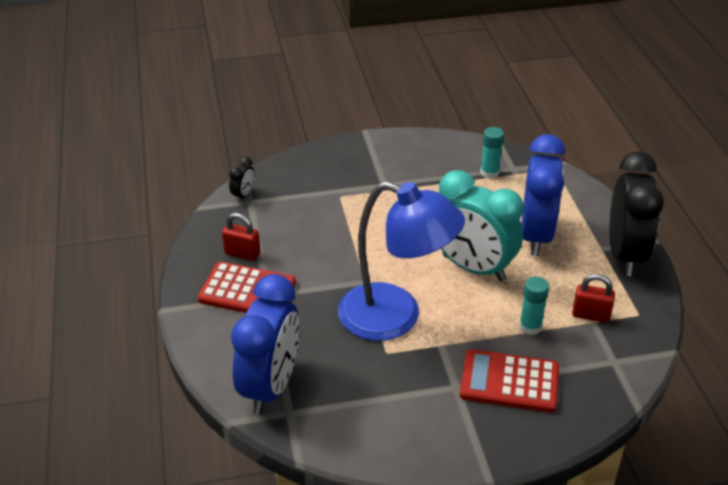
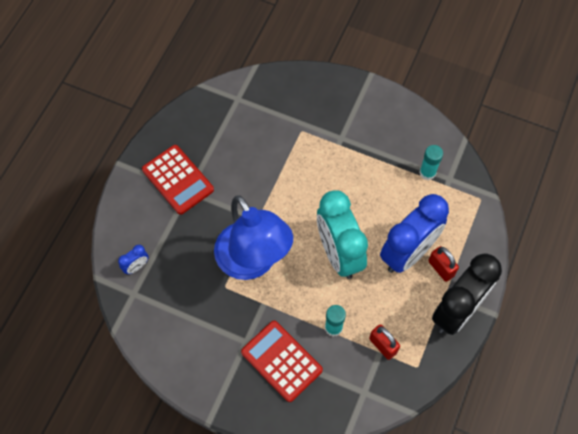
camera: 35 degrees right, 25 degrees up
red padlock [222,213,260,261] -> red padlock moved to [428,246,459,282]
black clock [229,157,255,202] -> none
blue clock [231,274,300,415] -> blue clock [118,245,149,274], size x0.41

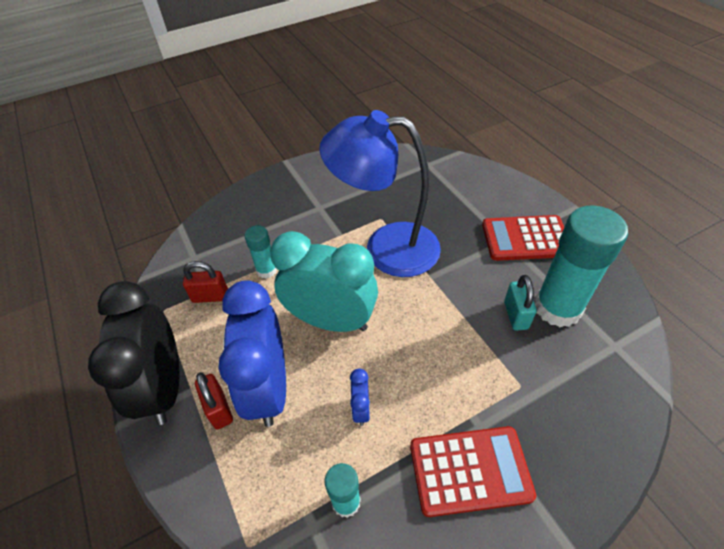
camera: 130 degrees right, 15 degrees down
blue clock [118,245,149,274] -> blue clock moved to [350,369,370,426]
red calculator [241,321,323,402] -> red calculator moved to [410,426,536,517]
red padlock [428,246,459,282] -> red padlock turned 60 degrees clockwise [195,372,233,429]
none -> turquoise padlock [504,275,537,330]
none -> turquoise glue stick [535,206,628,327]

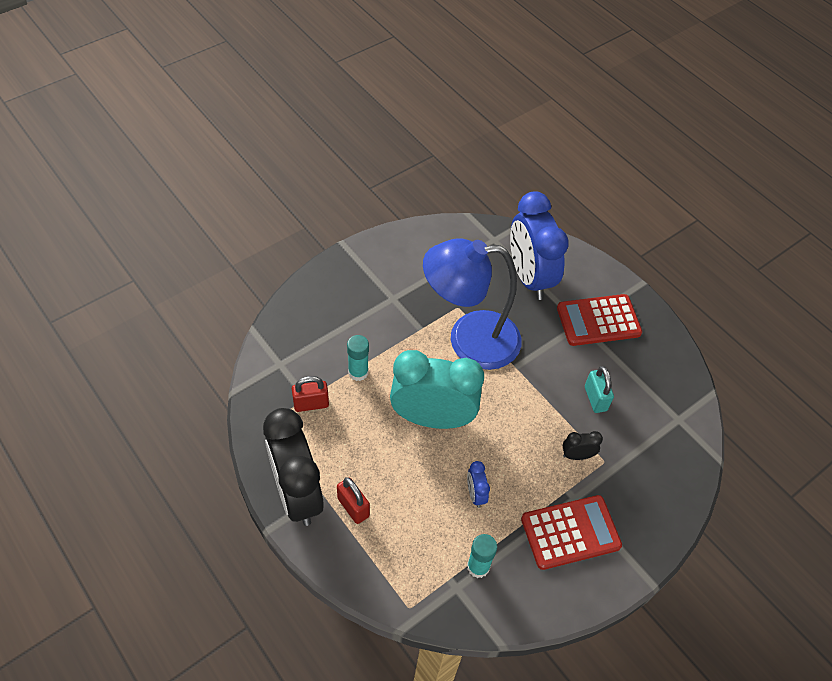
camera: 15 degrees left, 5 degrees up
blue clock [218,280,286,427] -> blue clock moved to [510,191,569,300]
turquoise glue stick [535,206,628,327] -> none
none -> black clock [563,431,603,460]

